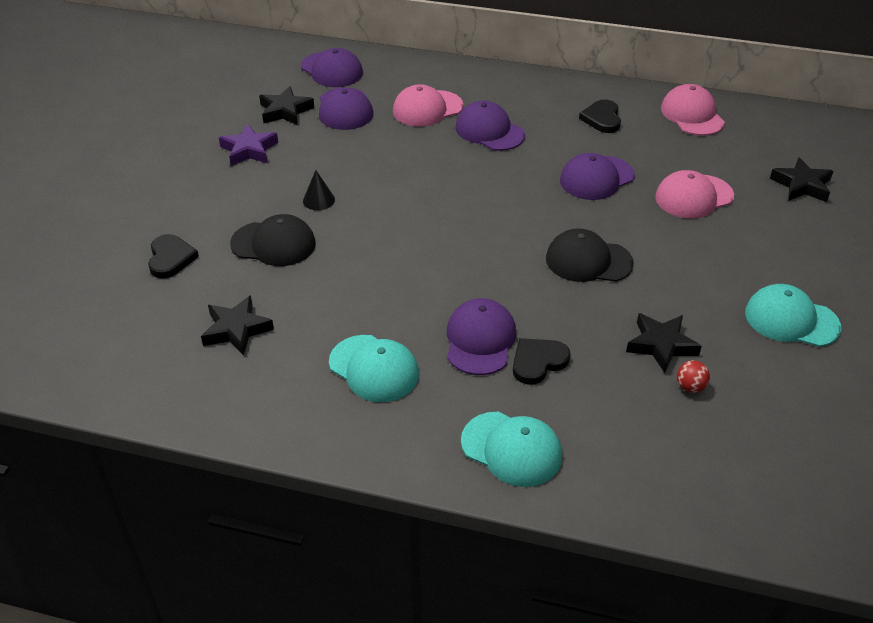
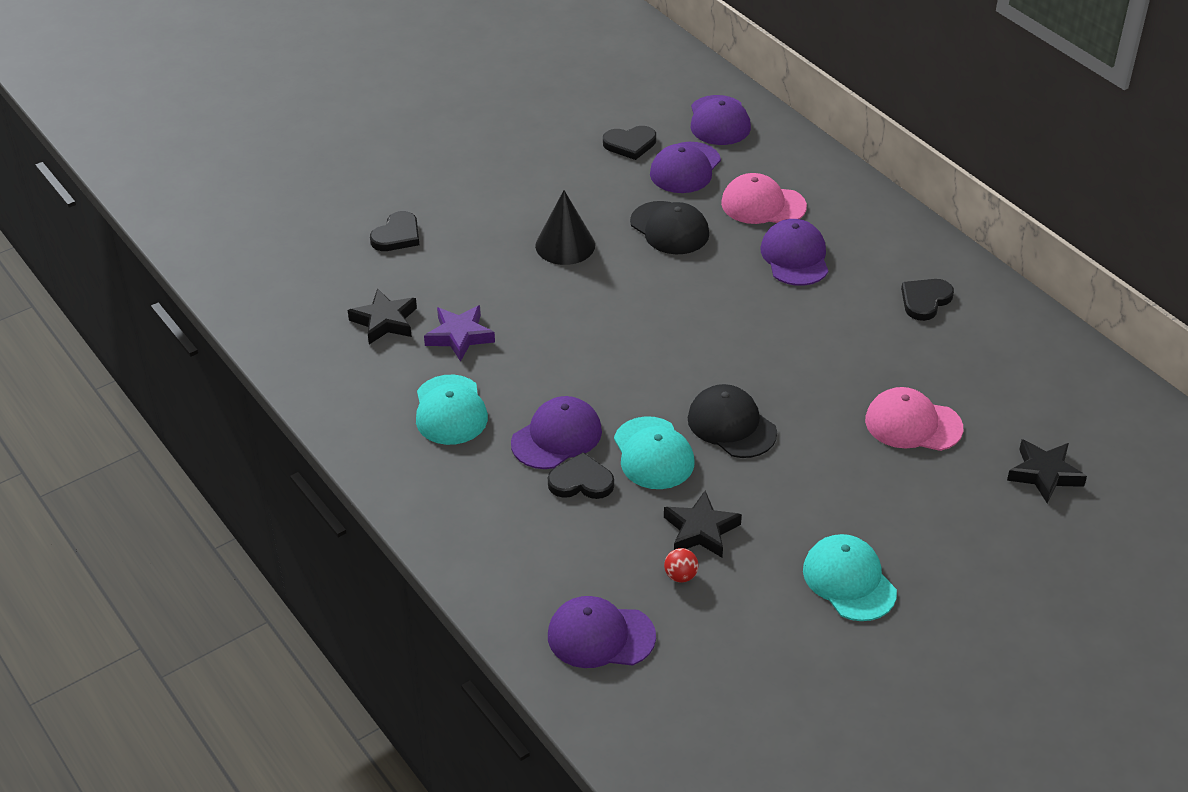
camera: 40 degrees right, 0 degrees up
purple star [219,124,278,166] -> purple star moved to [424,305,495,362]
black cap [230,214,316,266] -> black cap moved to [630,201,709,254]
black star [259,86,314,125] -> black heart [603,126,656,160]
black cone [303,170,335,210] -> black cone [535,190,595,265], size x1.73
turquoise cap [461,412,562,487] -> turquoise cap moved to [614,416,695,489]
purple cap [560,153,635,200] -> purple cap moved to [548,596,656,668]
pink cap [661,84,725,136] -> none

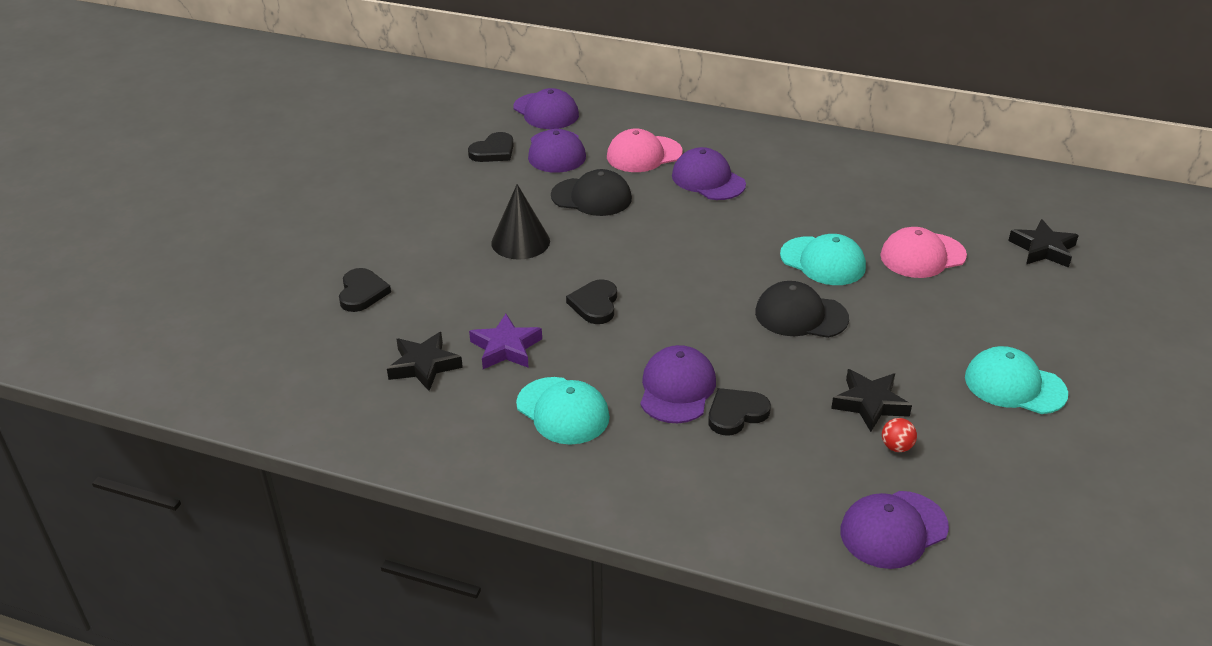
camera: 35 degrees left, 5 degrees down
turquoise cap [614,416,695,489] -> turquoise cap moved to [780,234,866,285]
black heart [901,279,954,321] -> black heart moved to [566,279,617,324]

